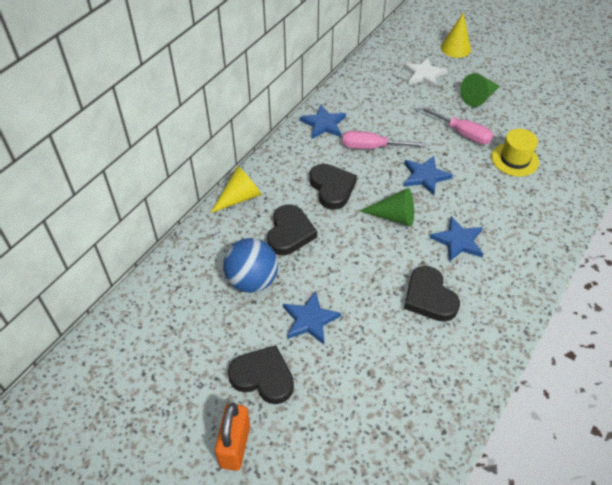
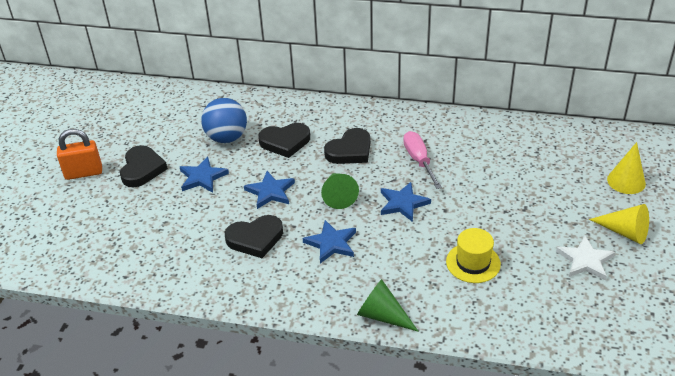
camera: 70 degrees right, 10 degrees down
yellow cone [211,166,262,213] -> yellow cone moved to [589,204,649,244]
blue star [300,105,346,139] -> blue star moved to [244,171,295,209]
white star [403,57,448,88] -> white star moved to [556,235,615,281]
black heart [404,266,460,322] -> black heart turned 150 degrees counterclockwise [225,215,283,258]
pink screwdriver [418,105,493,144] -> none
green cone [460,73,500,107] -> green cone moved to [357,279,419,332]

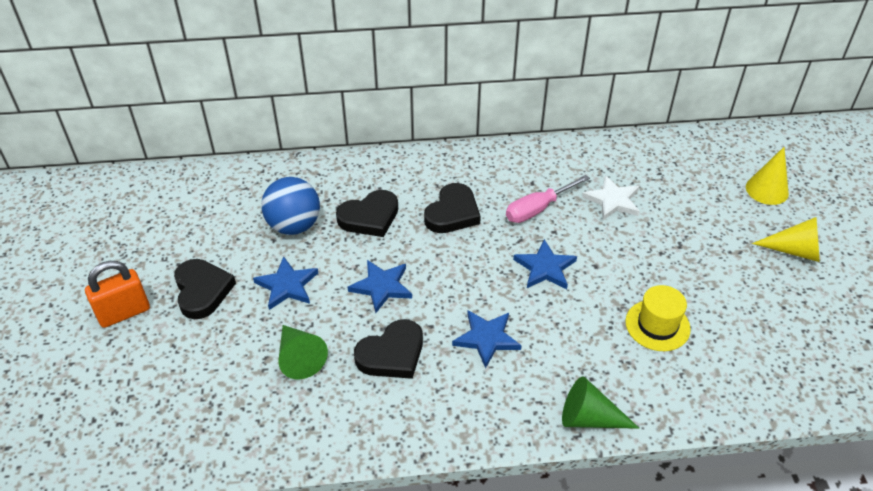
camera: 20 degrees left, 5 degrees up
green cone [321,173,359,209] -> green cone moved to [279,325,328,379]
pink screwdriver [403,131,442,189] -> pink screwdriver turned 90 degrees counterclockwise [506,175,590,223]
white star [556,235,615,281] -> white star moved to [582,175,640,220]

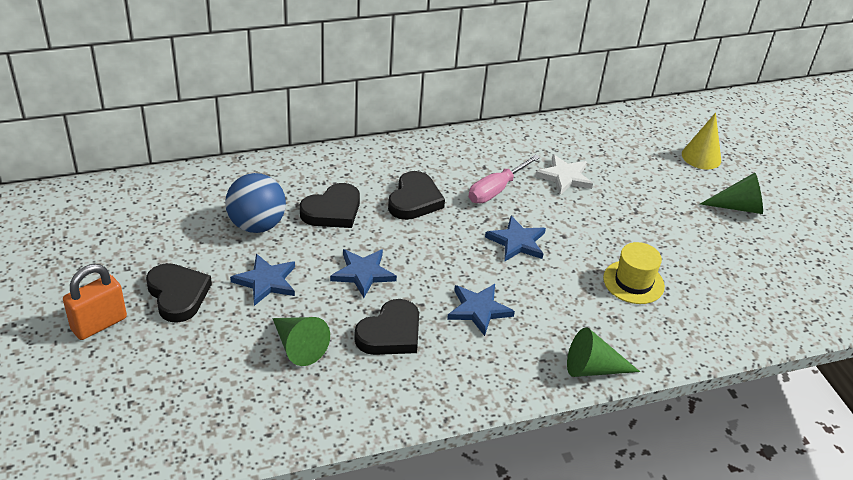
camera: 15 degrees left, 5 degrees down
yellow cone [752,217,820,262] -> green cone [700,173,763,214]

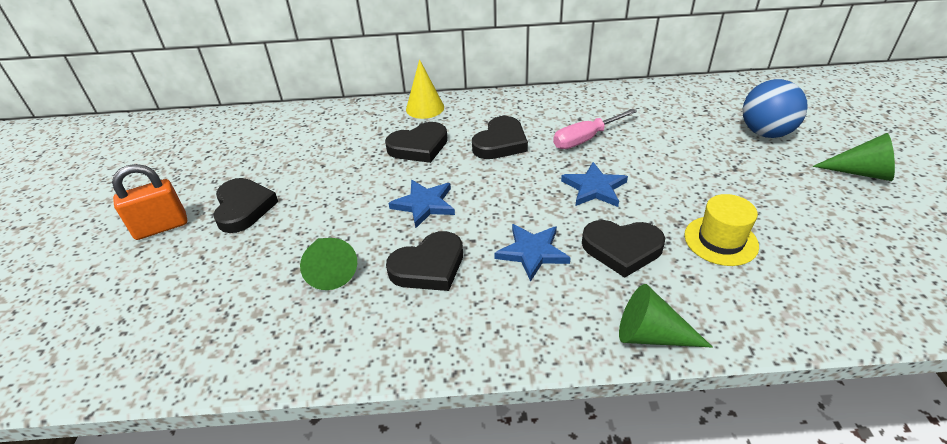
camera: 20 degrees right, 0 degrees up
blue ball [225,173,286,233] -> blue ball moved to [742,79,808,138]
blue star [230,254,295,306] -> none
white star [535,154,593,195] -> none
yellow cone [682,113,721,170] -> yellow cone moved to [406,59,444,119]
none -> black heart [582,220,665,278]

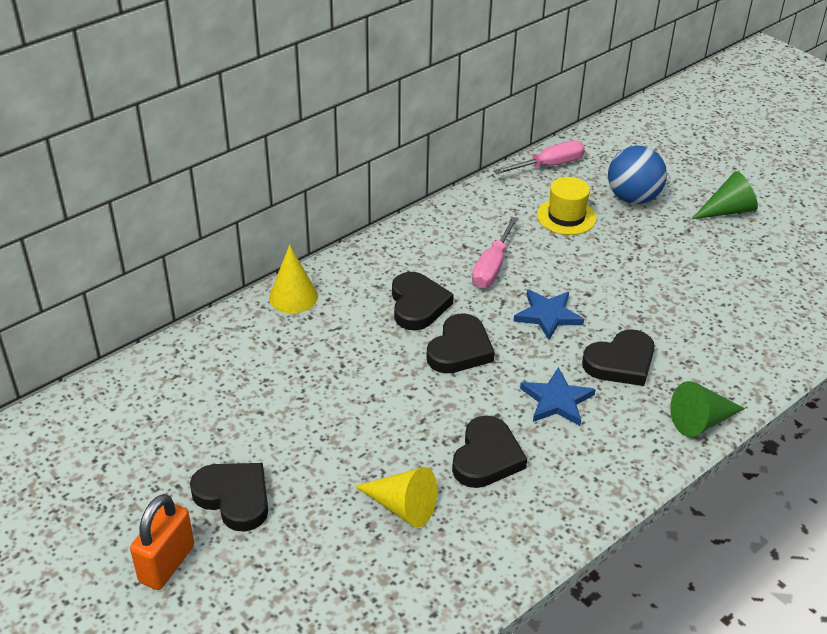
camera: 40 degrees left, 0 degrees up
green cone [300,238,357,290] -> yellow cone [355,467,437,528]
black heart [385,122,448,163] -> black heart moved to [426,313,495,373]
blue star [389,180,455,228] -> none
yellow hat [684,194,759,266] -> yellow hat moved to [537,177,596,235]
none -> pink screwdriver [493,140,585,175]

